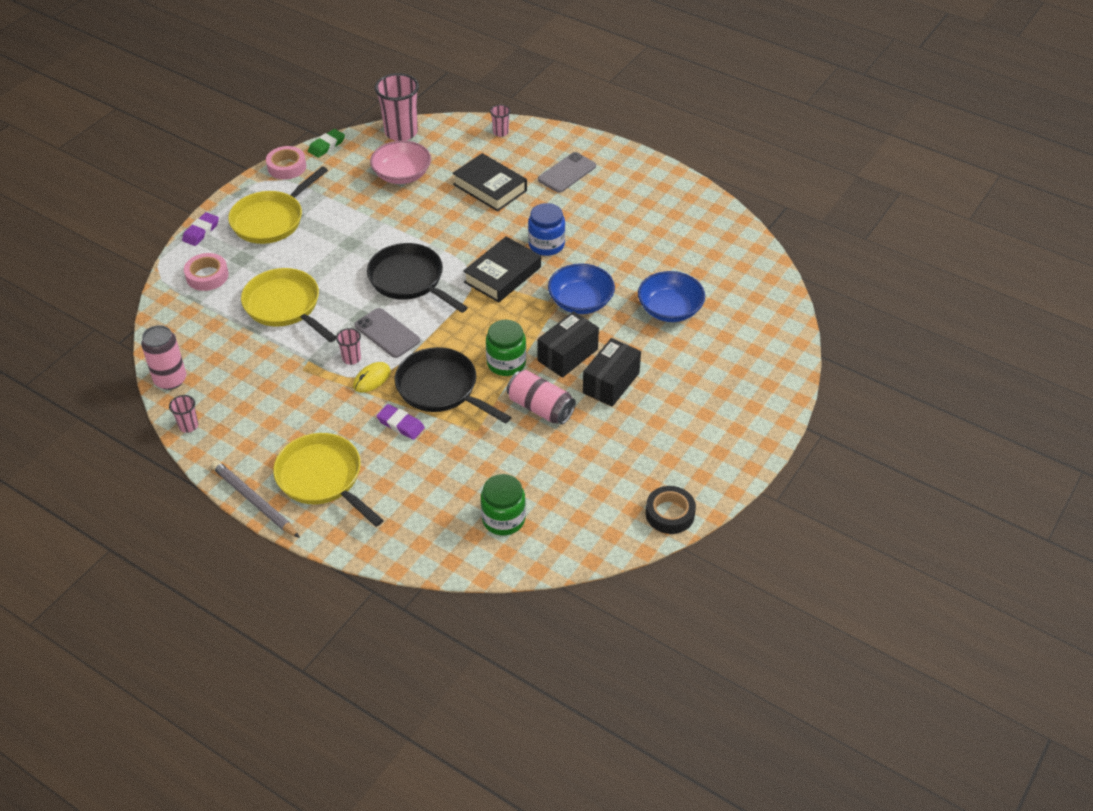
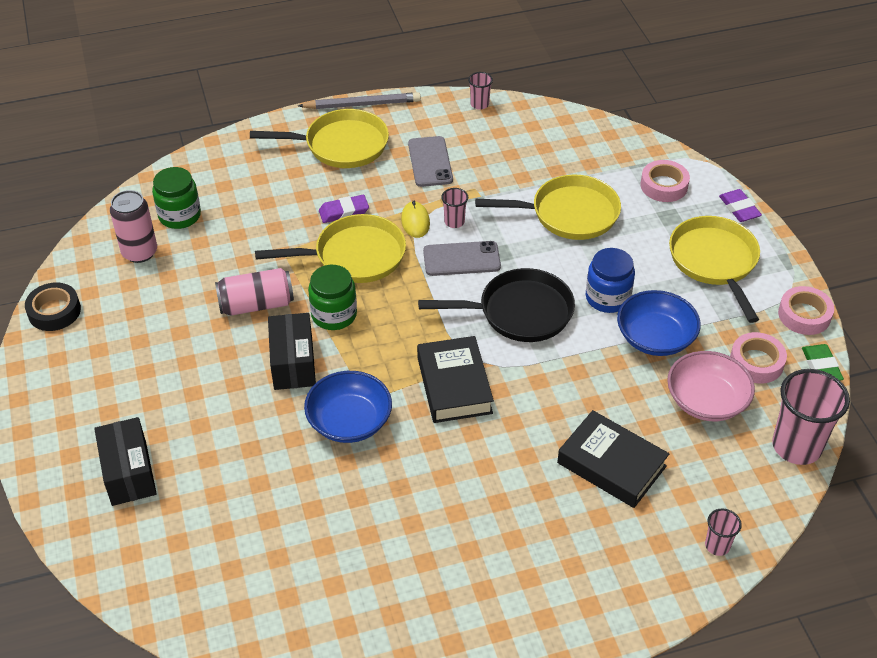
camera: 130 degrees right, 0 degrees up
pink can [141,325,186,390] -> pink can moved to [110,190,157,263]
black pan [395,347,511,424] -> yellow pan [255,214,406,283]
black book [452,153,527,212] -> black book turned 45 degrees clockwise [557,410,669,508]
blue jar [528,203,565,256] -> blue jar moved to [586,248,635,313]
grey phone [538,152,596,193] -> grey phone moved to [408,136,453,187]
black box [583,338,641,407] -> black box moved to [94,417,157,506]
blue bowl [638,271,705,322] -> blue bowl moved to [617,290,701,356]
none -> pink tape [730,332,787,383]

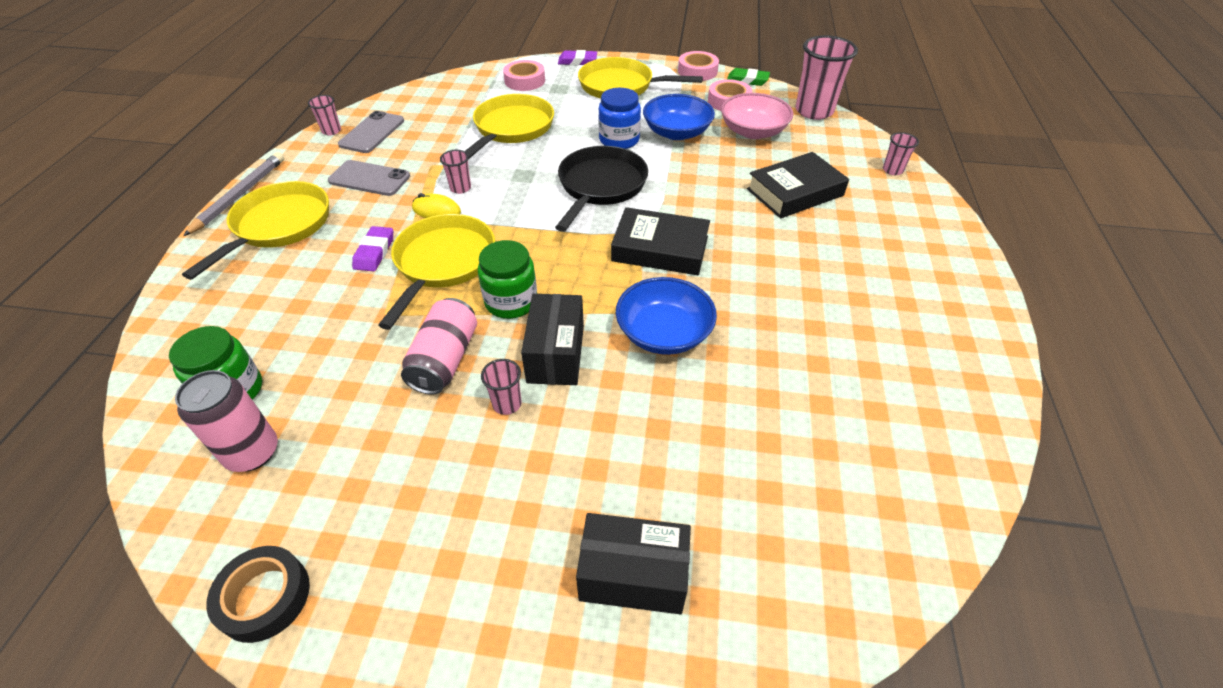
camera: 65 degrees left, 0 degrees up
black box [268,313,316,390] -> black box turned 75 degrees clockwise [521,294,584,385]
grey phone [423,241,501,276] -> grey phone moved to [338,111,404,153]
none -> pink cup [481,359,522,415]

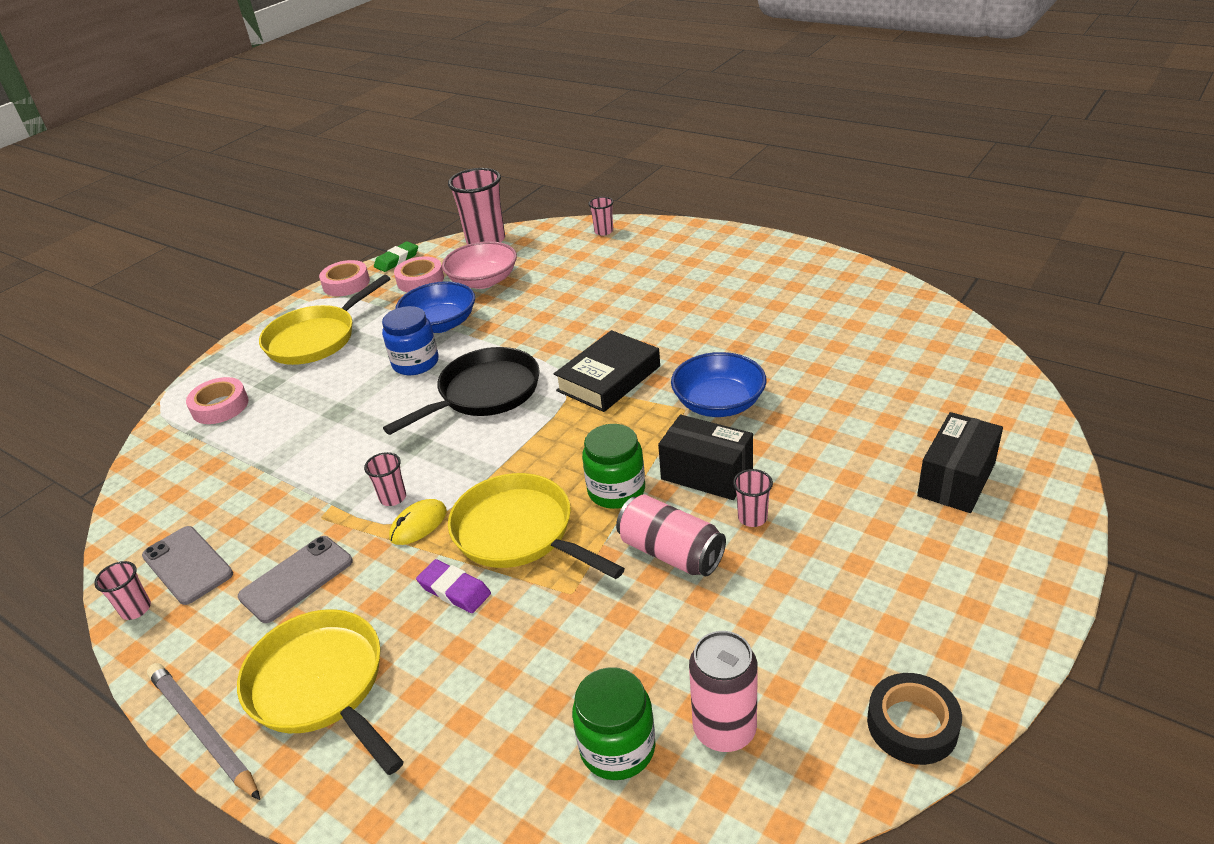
camera: 60 degrees left, 10 degrees down
yellow pan [465,94,554,159] -> none
black pan [555,146,648,232] -> black pan turned 90 degrees clockwise [383,347,540,435]
purple eraser [558,50,597,65] -> none
black book [747,152,849,218] -> none

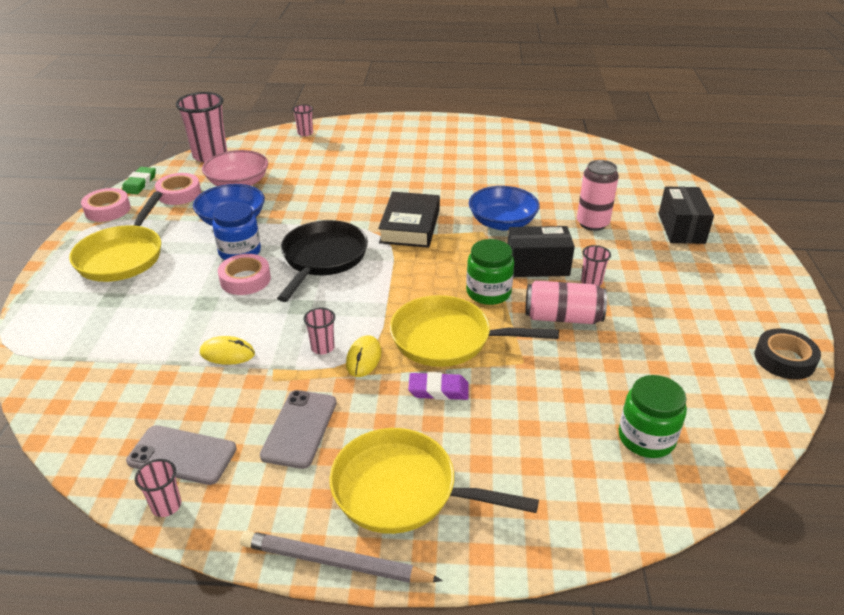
camera: 35 degrees left, 0 degrees up
pink tape [186,377,249,424] -> pink tape moved to [218,254,271,295]
pink can [689,631,758,752] -> pink can moved to [577,160,619,231]
none -> yellow mouse [200,336,255,365]

